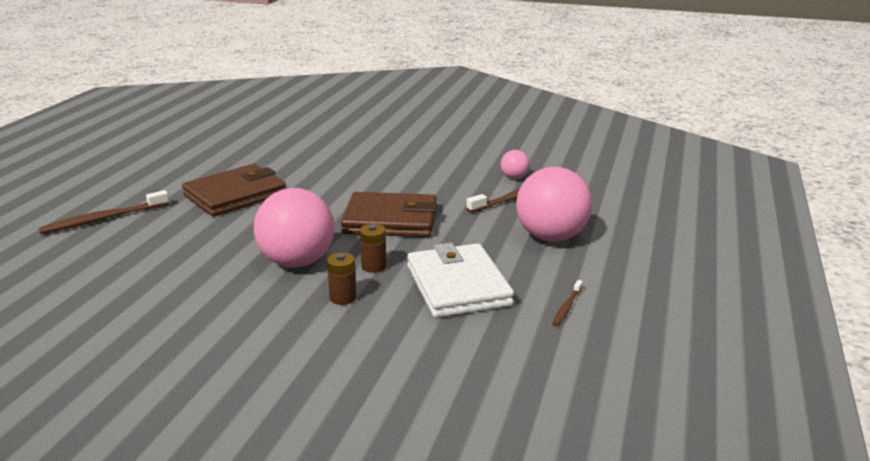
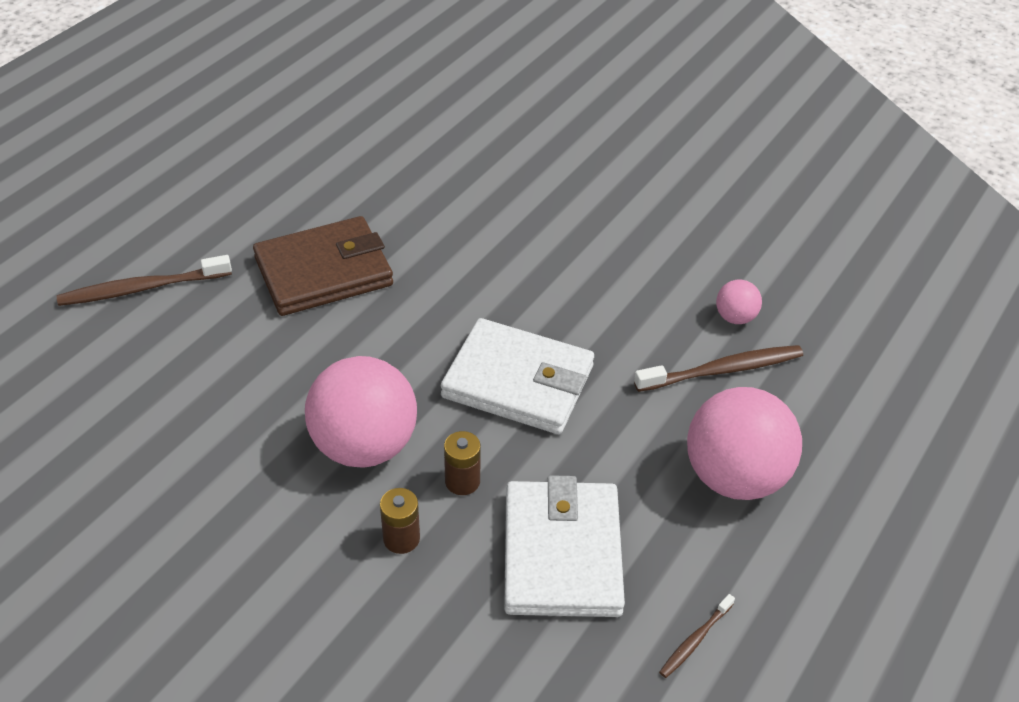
camera: 15 degrees right, 20 degrees up
brown wallet [341,192,437,237] -> white wallet [441,318,594,434]

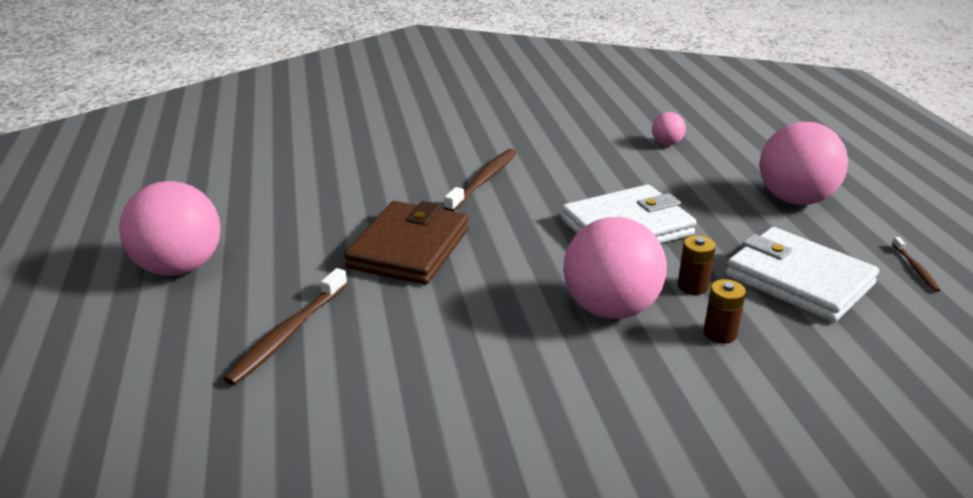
camera: 45 degrees left, 15 degrees down
brown toothbrush [634,345,803,392] -> brown toothbrush moved to [444,149,517,211]
none -> pink ball [119,181,221,276]

